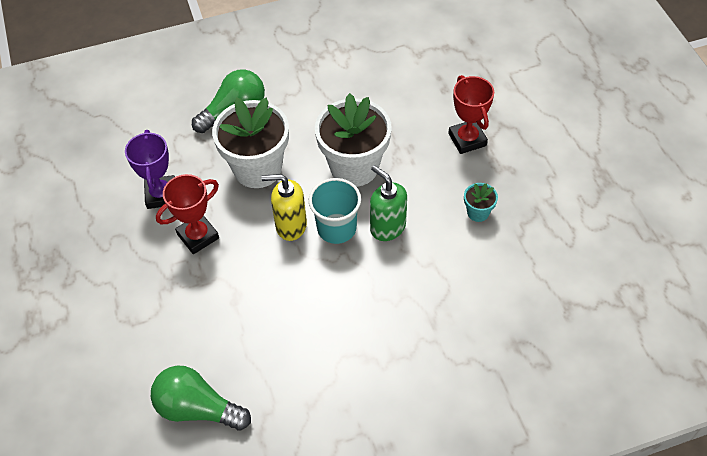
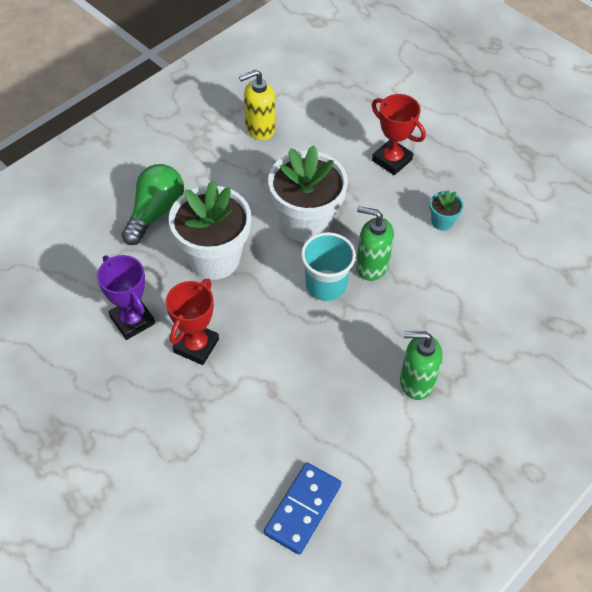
camera: 30 degrees left, 0 degrees up
green light bulb [151,365,251,431] -> blue domino [264,463,341,555]
yellow soap dispenser [261,174,307,241] -> yellow soap dispenser moved to [239,70,275,140]
none -> green soap dispenser [400,331,443,400]

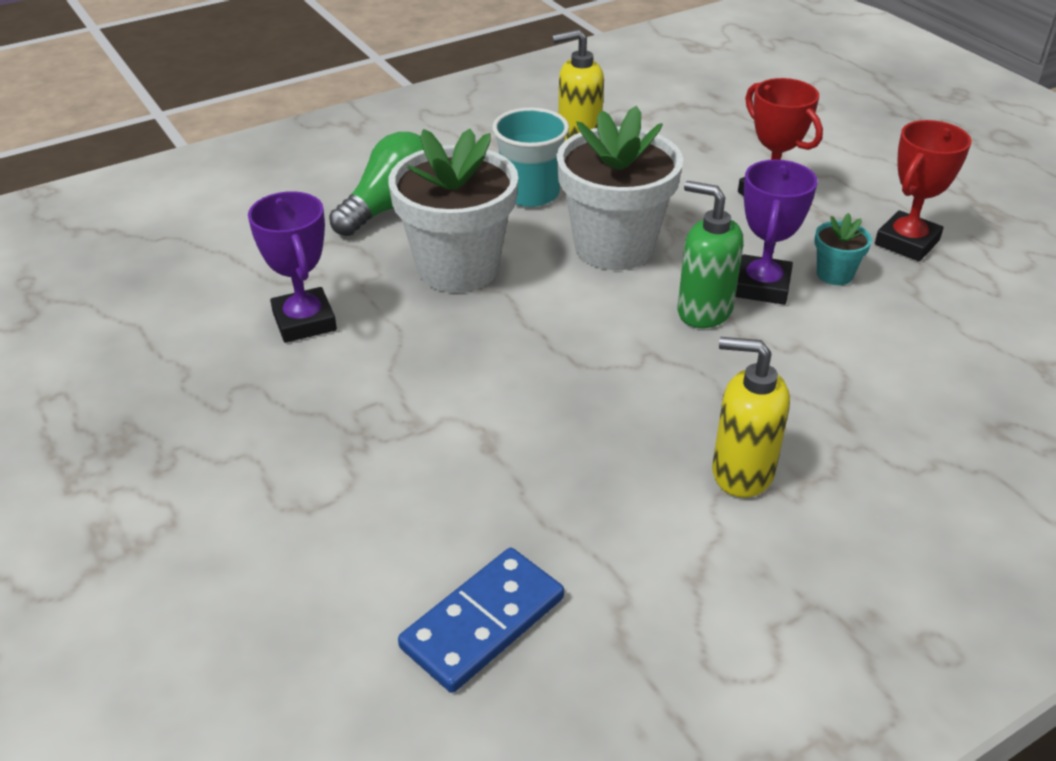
camera: 15 degrees right, 15 degrees down
red trophy [166,279,219,365] -> red trophy moved to [875,120,971,261]
turquoise cup [301,232,356,301] -> turquoise cup moved to [492,108,569,207]
green soap dispenser [400,331,443,400] -> yellow soap dispenser [712,337,790,498]
none -> purple trophy [735,160,818,305]

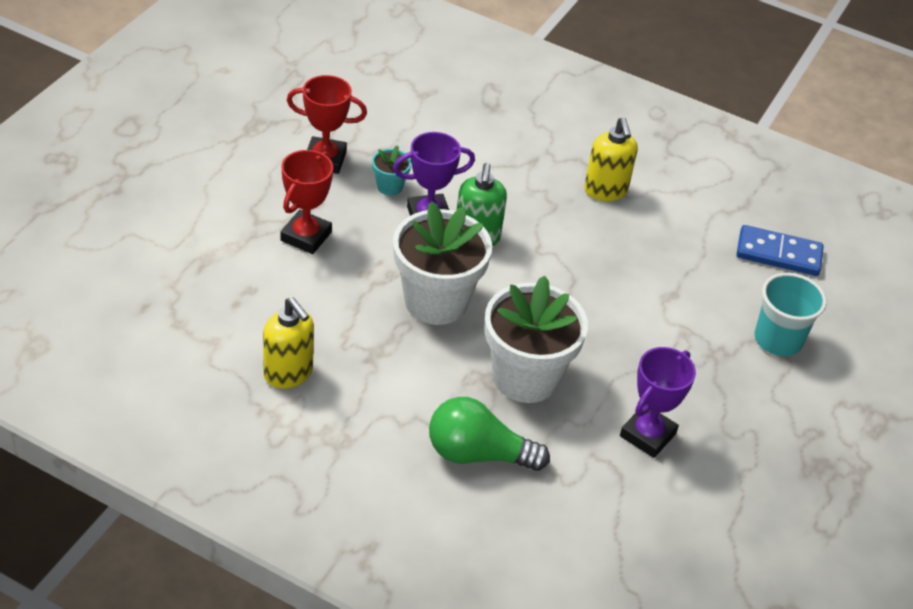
camera: 125 degrees left, 5 degrees up
turquoise cup [492,108,569,207] -> turquoise cup moved to [755,273,827,356]

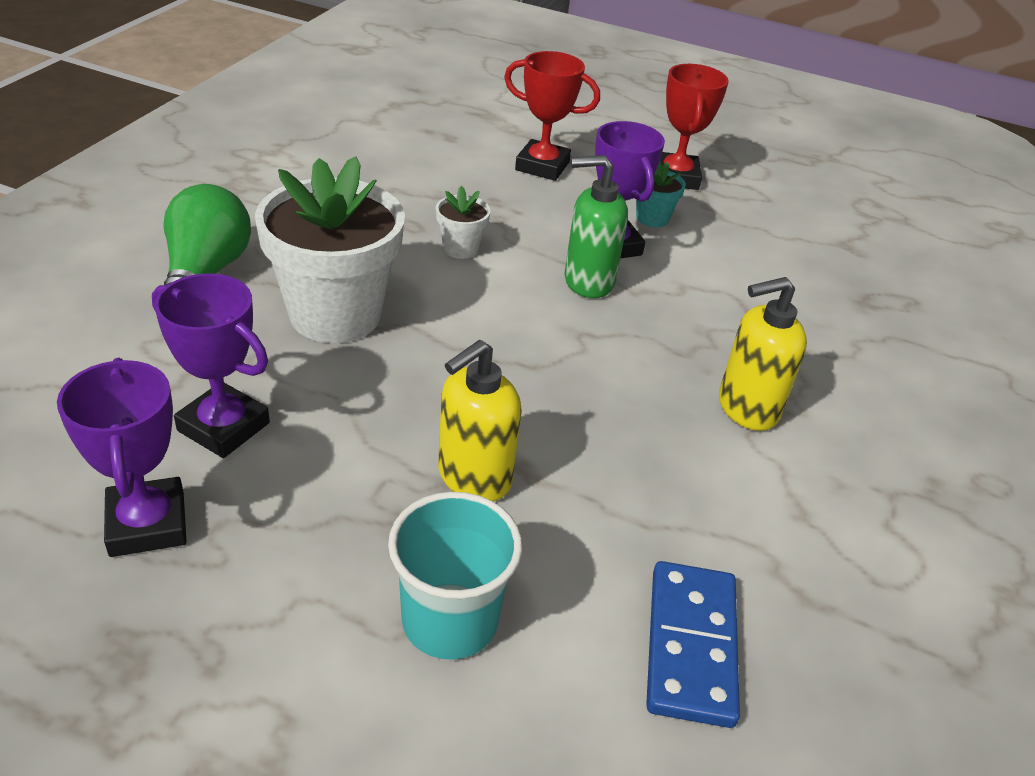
camera: 85 degrees right, 5 degrees down
yellow soap dispenser [263,298,314,389] -> yellow soap dispenser moved to [438,340,522,501]
white flower pot [393,201,492,325] -> white flower pot [436,186,490,259], size x0.44
none -> purple trophy [57,358,187,557]

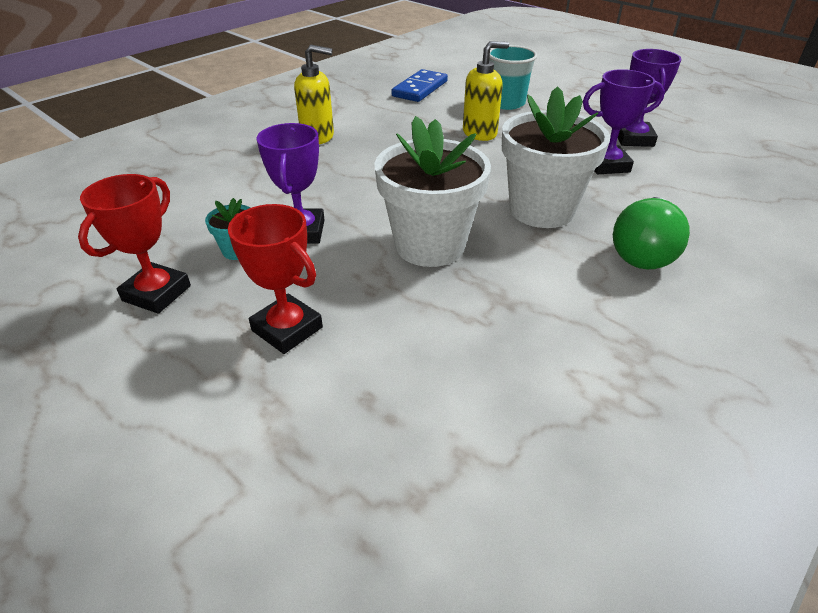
camera: 155 degrees left, 0 degrees up
purple trophy [152,273,270,458] -> purple trophy turned 60 degrees counterclockwise [583,69,665,174]
white flower pot [436,186,490,259] -> white flower pot [374,116,491,267], size x2.28
green soap dispenser [564,155,628,298] -> none

